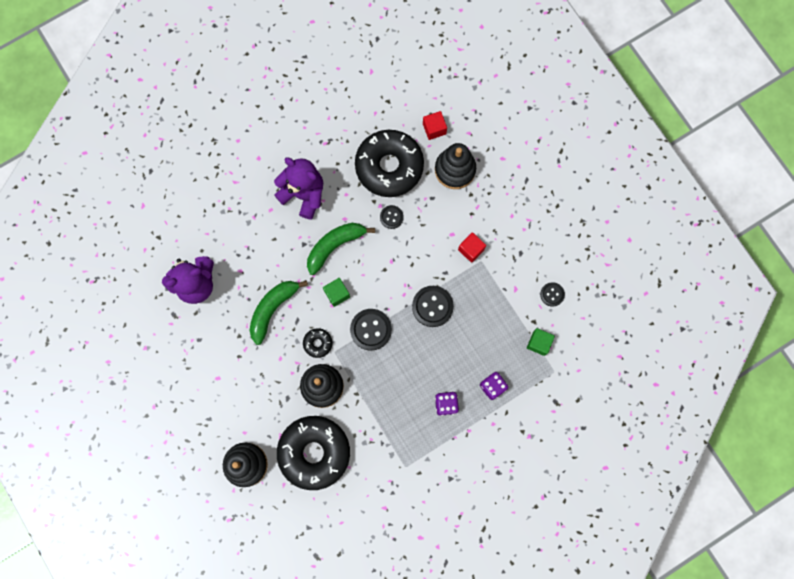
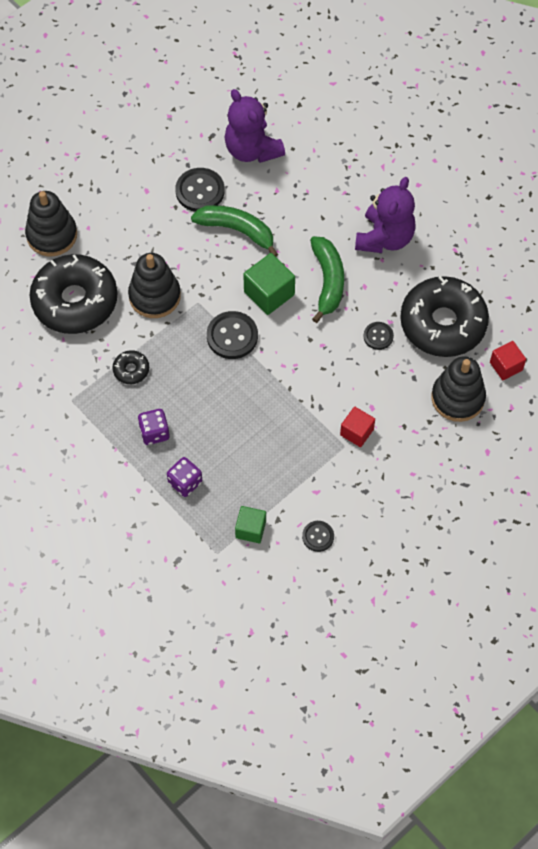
camera: 80 degrees right, 15 degrees down
black donut [303,328,332,358] -> black donut moved to [112,350,149,384]
green banana [307,223,375,275] -> green banana turned 45 degrees clockwise [310,236,344,323]
green cube [323,278,350,307] -> green cube [243,253,295,315], size x1.54
black button [412,286,454,327] -> black button moved to [175,168,225,212]

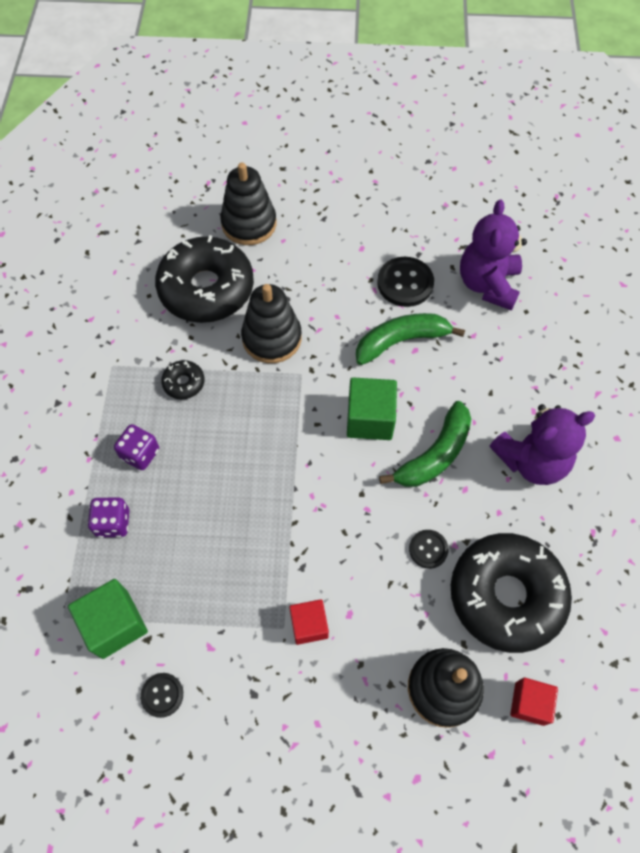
camera: 45 degrees right, 0 degrees up
green banana [191,205,278,257] -> green banana turned 90 degrees counterclockwise [356,313,465,365]
black button [207,311,258,359] -> none
green cube [235,506,266,543] -> green cube [68,579,148,659], size x1.54

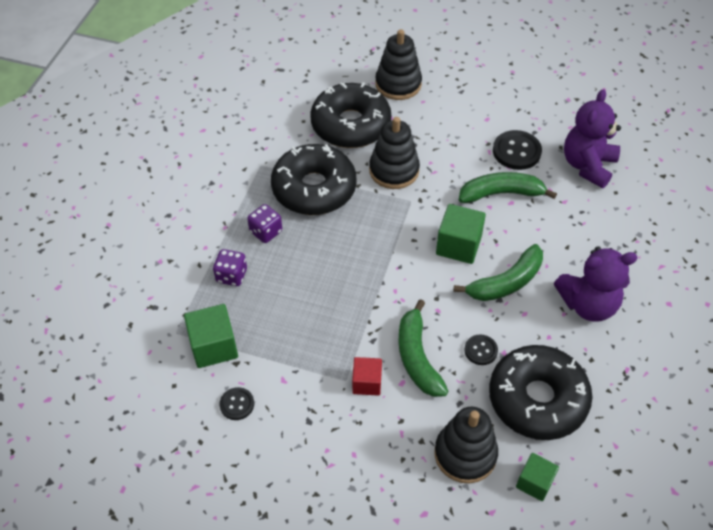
camera: 15 degrees right, 10 degrees down
black donut [161,360,204,399] -> black donut [271,144,357,215], size x2.41
red cube [510,678,558,726] -> green cube [516,453,559,501]
none -> green banana [398,299,448,397]

